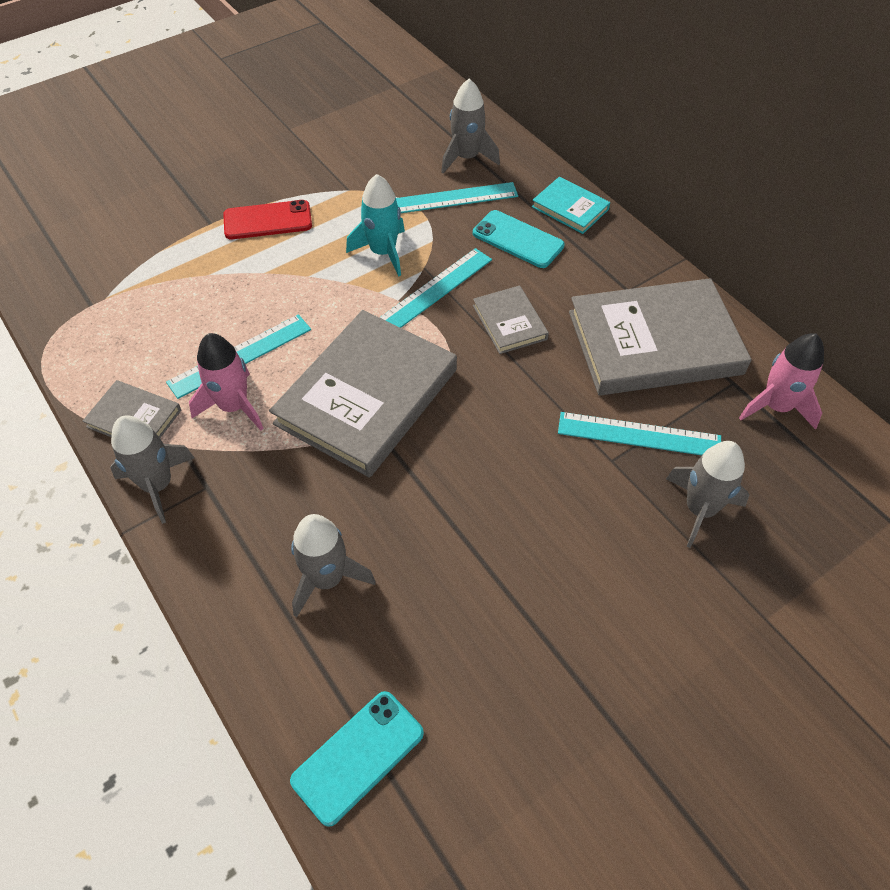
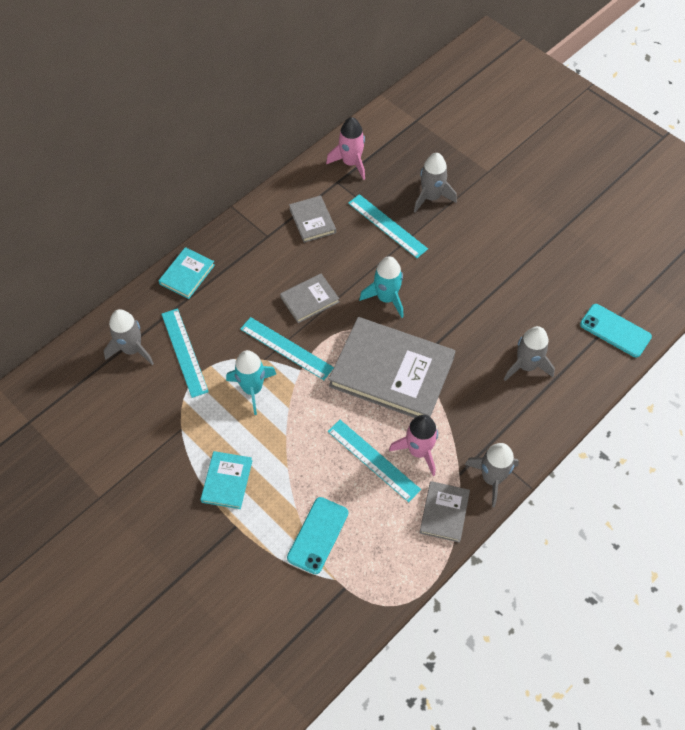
camera: 100 degrees left, 5 degrees up
red phone [223,200,312,239] -> turquoise book [200,451,252,509]
turquoise phone [473,210,565,268] -> turquoise phone moved to [287,497,349,574]
turquoise ruler [558,412,721,455] -> turquoise ruler turned 45 degrees counterclockwise [348,194,428,258]
grey book [569,278,751,395] -> grey book [289,195,336,243], size x0.48
none -> turquoise rocket [359,256,404,318]

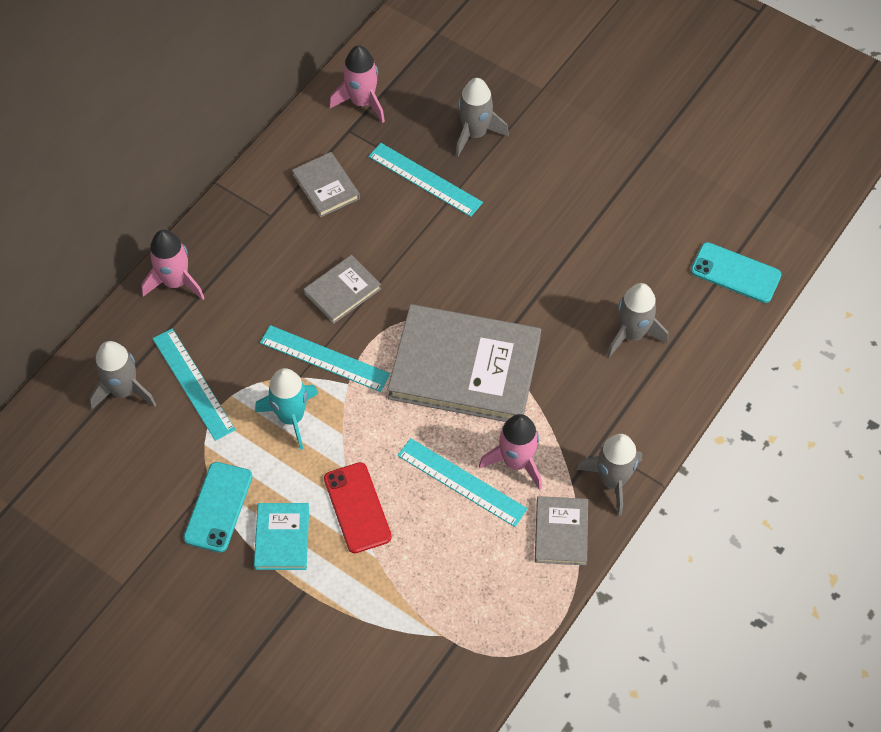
camera: 10 degrees left, 0 degrees up
turquoise book [159,247,215,299] -> pink rocket [141,230,205,300]
turquoise phone [287,497,349,574] -> turquoise phone moved to [183,462,253,552]
turquoise rocket [359,256,404,318] -> none
none -> red phone [324,462,392,554]

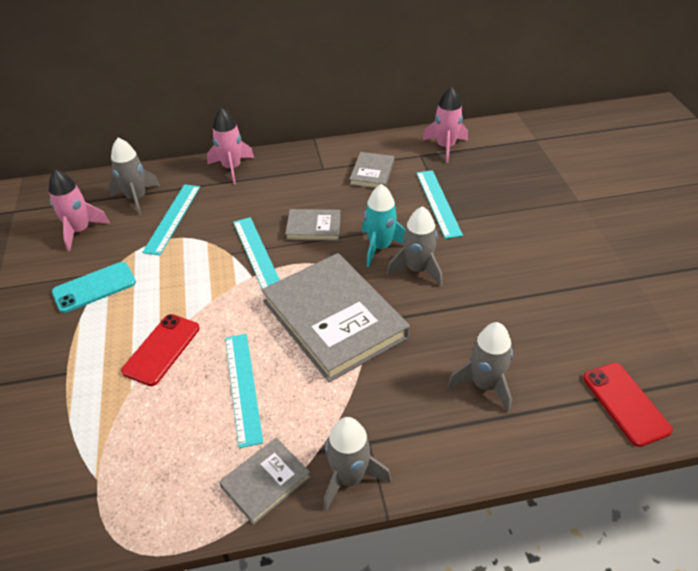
camera: 45 degrees right, 15 degrees down
turquoise book [254,503,309,570] -> none
turquoise rocket [255,368,318,450] -> turquoise rocket moved to [362,184,405,267]
grey rocket [456,78,509,157] -> grey rocket moved to [387,206,442,287]
pink rocket [479,414,542,490] -> pink rocket moved to [49,169,110,251]
turquoise phone [691,242,782,303] -> red phone [583,363,673,447]

